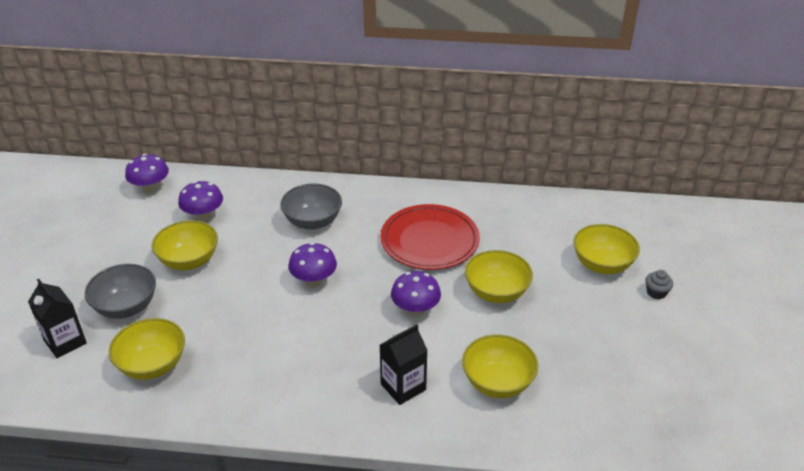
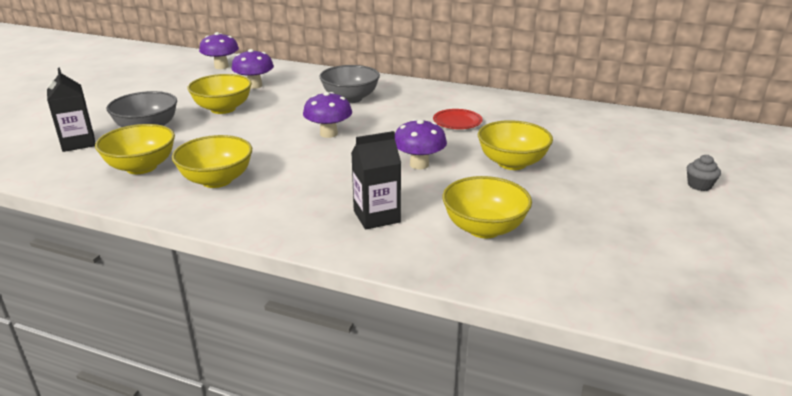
camera: 15 degrees right, 10 degrees down
red plate [380,204,480,270] -> red plate [433,109,483,129], size x0.48
yellow bowl [573,224,640,274] -> yellow bowl moved to [172,135,252,188]

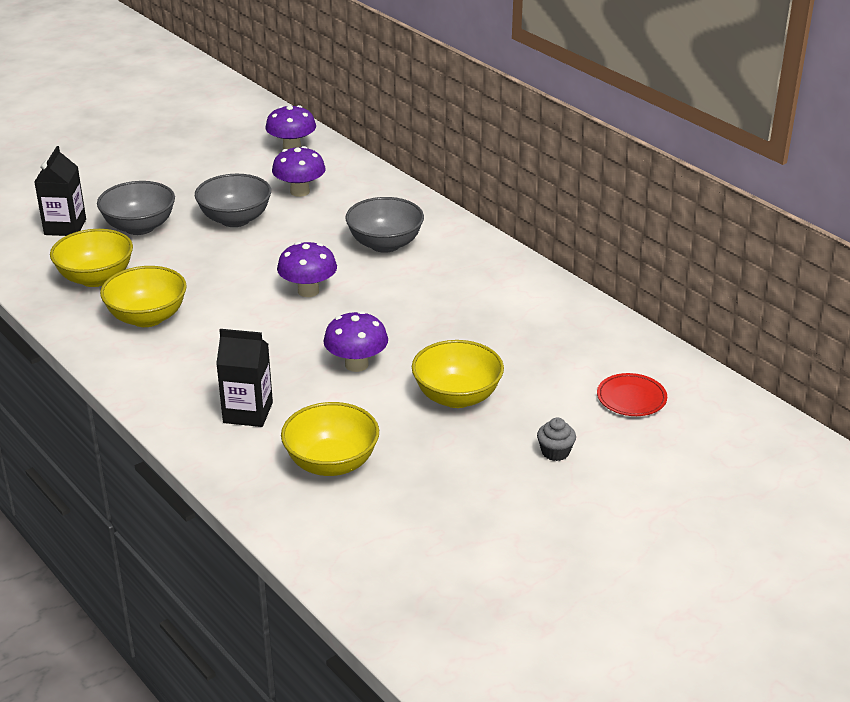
camera: 30 degrees right, 5 degrees up
yellow bowl [187,74,252,114] -> grey bowl [195,174,271,227]
red plate [433,109,483,129] -> red plate moved to [597,373,667,416]
grey cupcake [687,155,721,191] -> grey cupcake moved to [537,418,576,461]

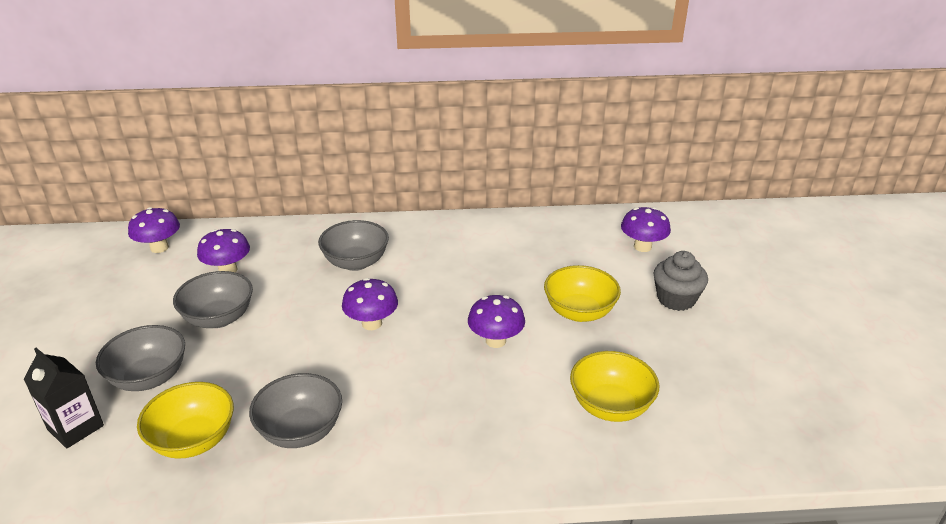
camera: 55 degrees left, 0 degrees up
yellow bowl [100,266,187,327] -> grey bowl [249,373,342,448]
black carton [216,329,273,427] -> none
grey cupcake [537,418,576,461] -> grey cupcake [653,251,708,311], size x1.78
red plate [597,373,667,416] -> purple mushroom [621,207,671,252]

